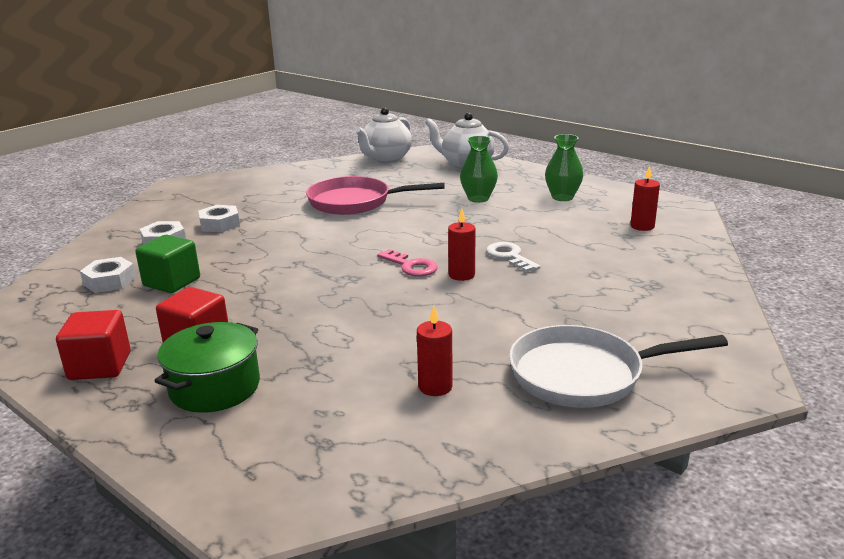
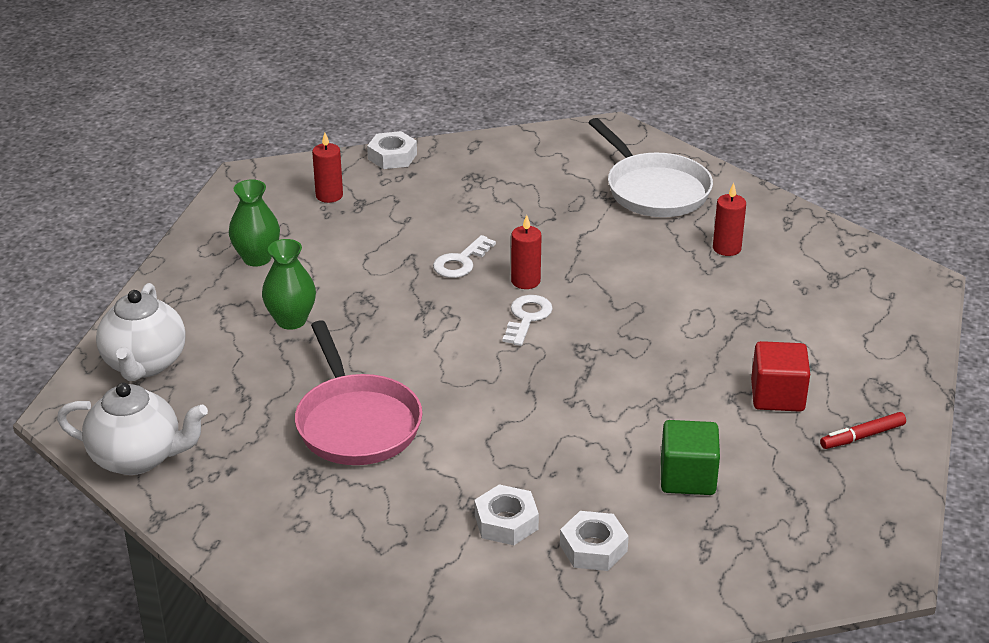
camera: 115 degrees left, 10 degrees up
red cube [56,310,131,380] -> red marker [820,412,906,449]
white nut [80,257,136,293] -> white nut moved to [367,131,417,169]
green pot [155,322,260,413] -> none
pink key [377,249,438,277] -> white key [502,295,553,346]

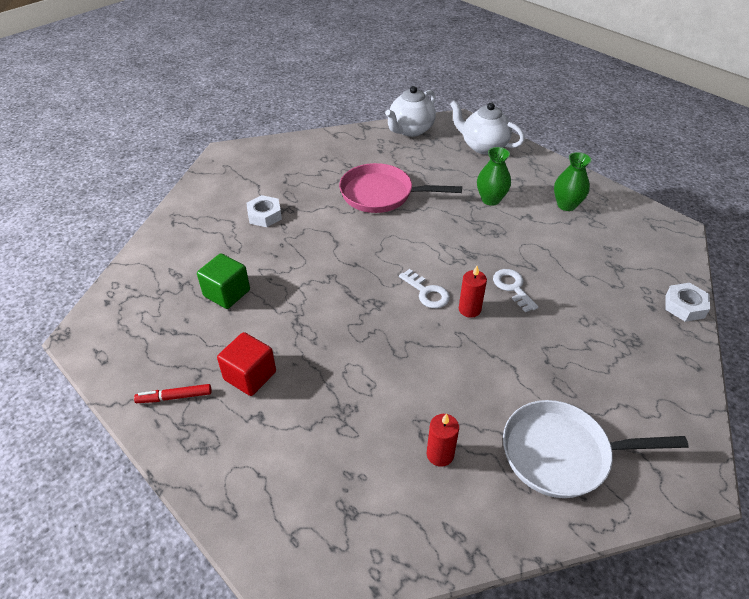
camera: 120 degrees right, 10 degrees up
red candle [312,133,343,203] -> none
white nut [560,511,629,571] -> none
red marker [820,412,906,449] -> red marker turned 105 degrees counterclockwise [134,384,211,403]

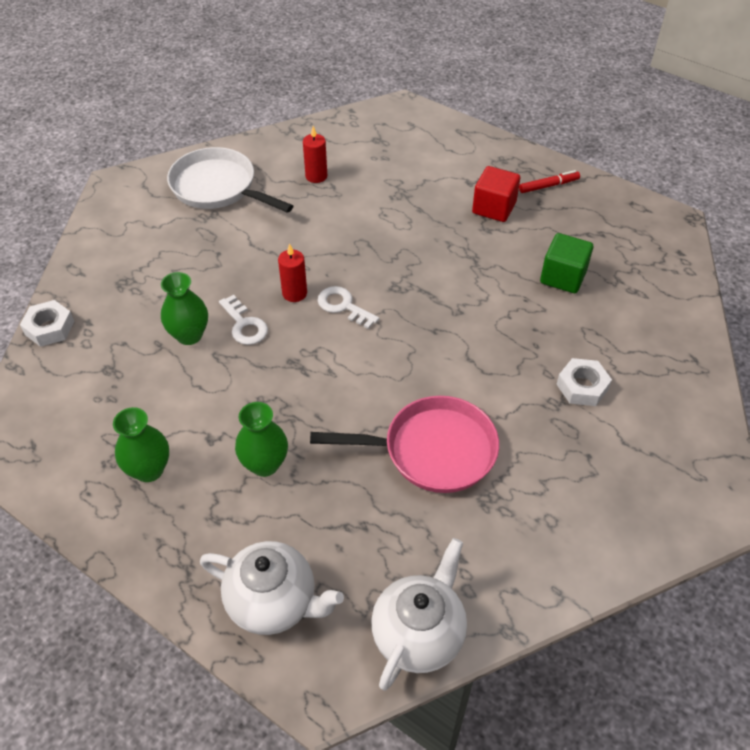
camera: 170 degrees right, 5 degrees up
white pan [503,400,689,498] -> white pan turned 135 degrees counterclockwise [167,147,293,213]
none -> green vase [161,272,208,345]

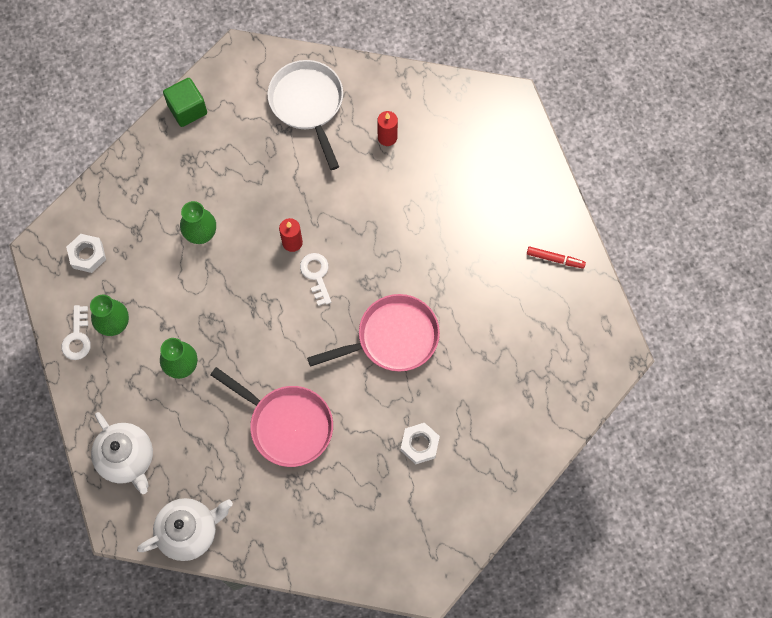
camera: 35 degrees right, 20 degrees up
white nut [20,300,74,347] -> white nut moved to [66,234,106,273]
white key [219,295,268,345] -> white key moved to [62,305,91,360]
red cube [472,166,520,222] -> none
green cube [540,233,593,293] -> green cube moved to [163,78,207,127]
none -> pink pan [307,294,440,372]

